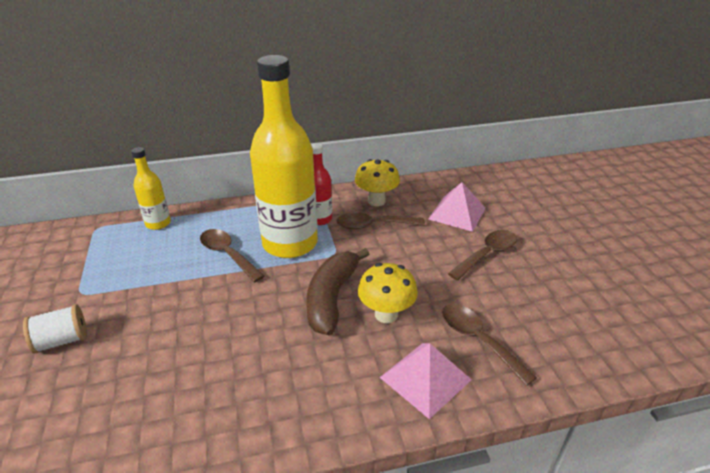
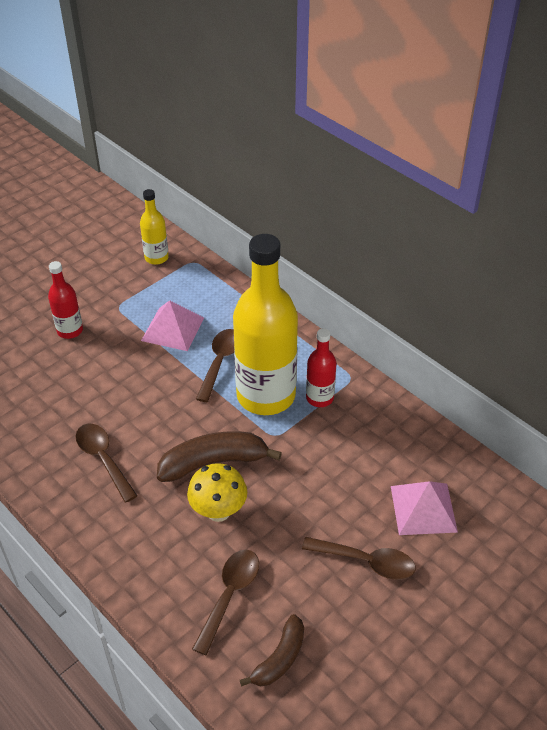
camera: 60 degrees right, 10 degrees up
white spool [23,304,87,354] -> red bottle [48,261,83,339]
yellow bottle [131,147,171,230] -> yellow bottle moved to [140,189,169,265]
brown spoon [337,212,425,229] -> brown spoon moved to [76,424,138,503]
yellow mushroom [355,159,400,206] -> none
pink pyramid [379,343,471,419] -> pink pyramid moved to [141,300,204,351]
none -> brown banana [240,614,304,686]

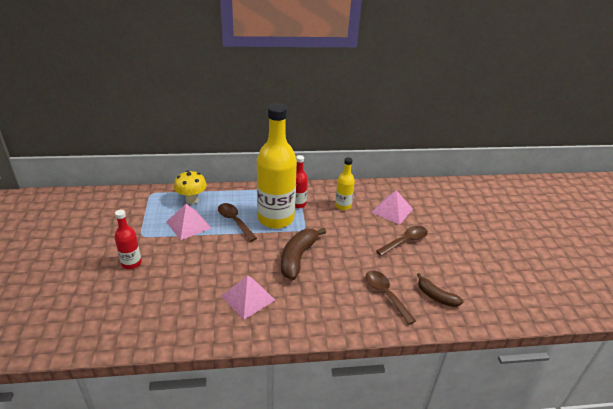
camera: 55 degrees left, 10 degrees down
brown spoon [76,424,138,503] -> pink pyramid [221,276,275,319]
yellow bottle [140,189,169,265] -> yellow bottle moved to [335,157,355,210]
yellow mushroom [187,463,247,522] -> yellow mushroom moved to [174,170,207,204]
brown banana [240,614,304,686] -> brown banana turned 150 degrees clockwise [417,273,463,307]

